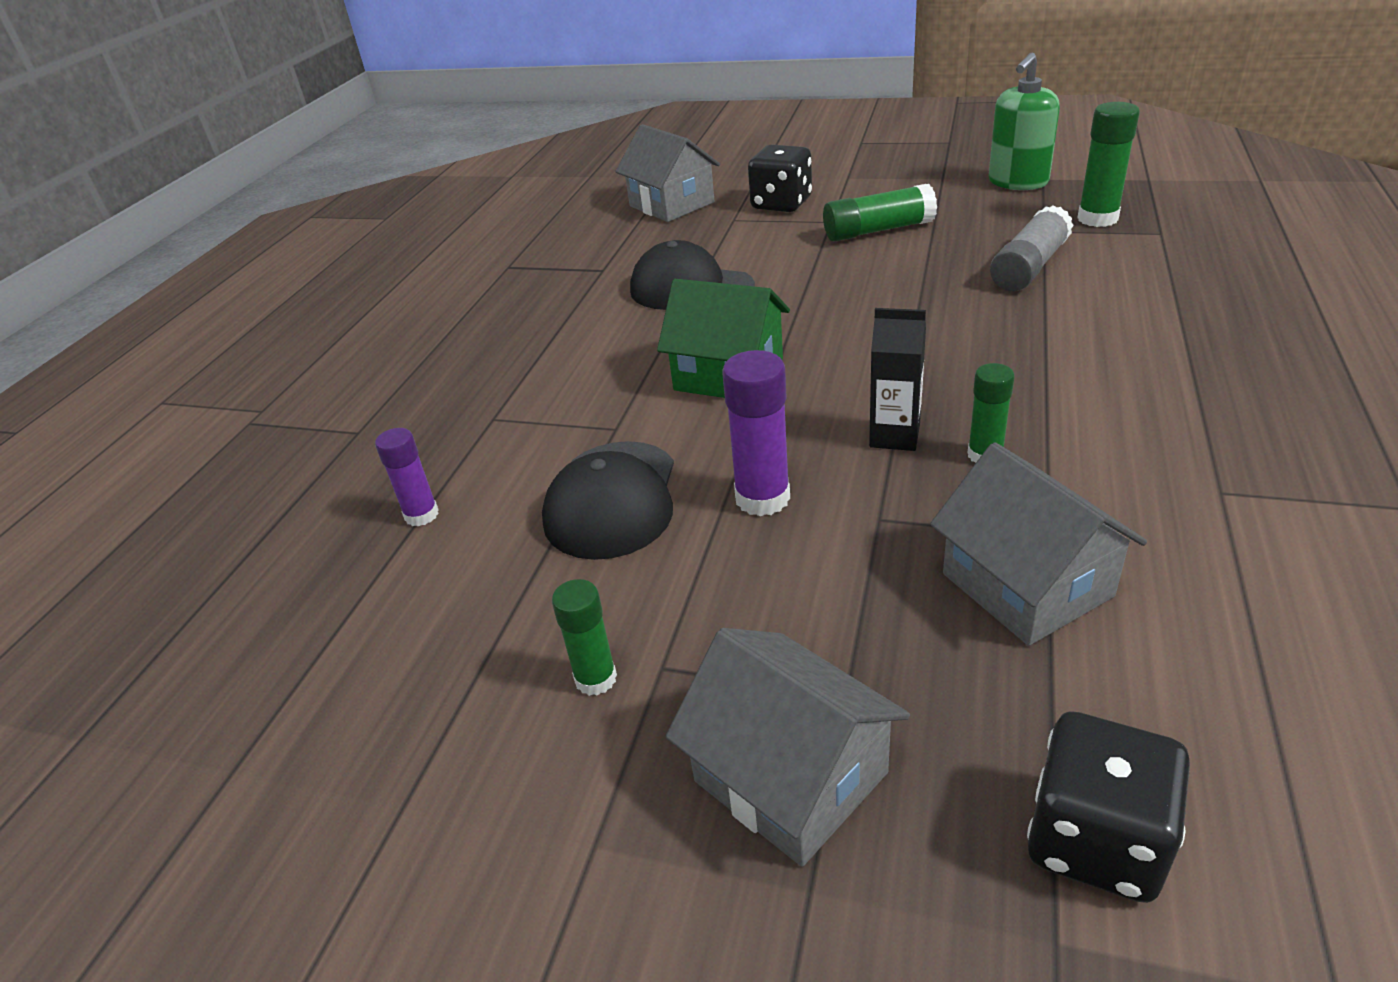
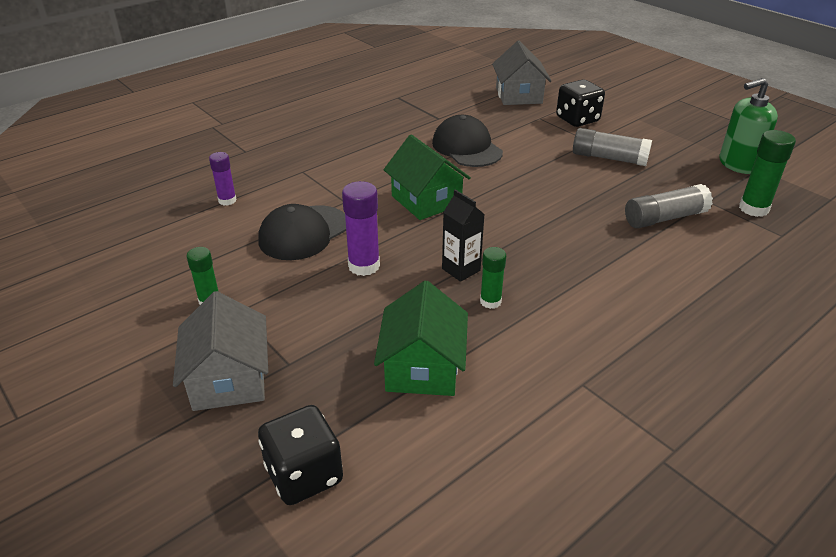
camera: 30 degrees right, 0 degrees up
green glue stick [823,184,937,242] -> grey glue stick [573,128,652,166]
grey house [930,442,1147,646] -> green house [374,281,468,396]

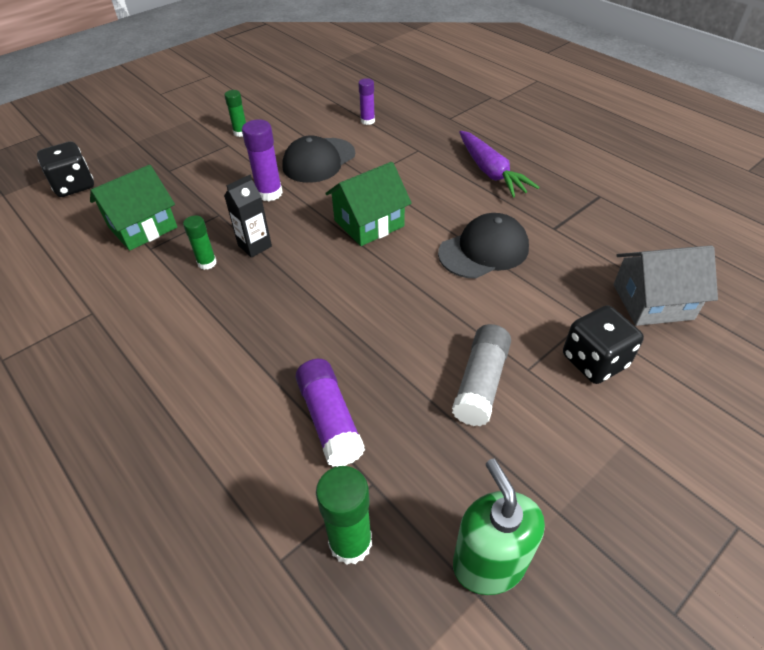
camera: 90 degrees right, 10 degrees up
grey house [173,291,268,411] -> none
black cap [258,204,346,260] -> black cap turned 90 degrees counterclockwise [282,135,355,183]
green house [374,281,468,396] -> green house turned 45 degrees counterclockwise [90,165,177,251]
grey glue stick [625,184,713,228] -> purple glue stick [295,359,365,467]
none -> purple carrot [459,131,539,197]

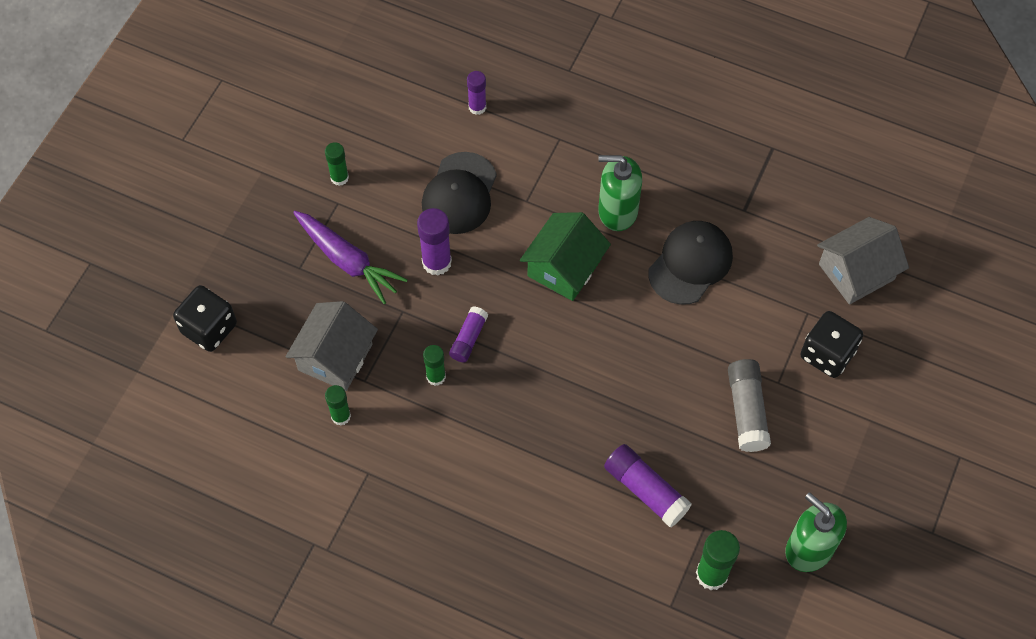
camera: 25 degrees left, 15 degrees up
green house [90,165,177,251] -> grey house [286,301,378,391]
black carton [224,175,272,258] -> purple glue stick [449,306,488,362]
purple carrot [459,131,539,197] -> purple carrot moved to [293,211,408,304]
none -> green glue stick [325,385,351,426]
none -> green soap dispenser [598,155,642,231]

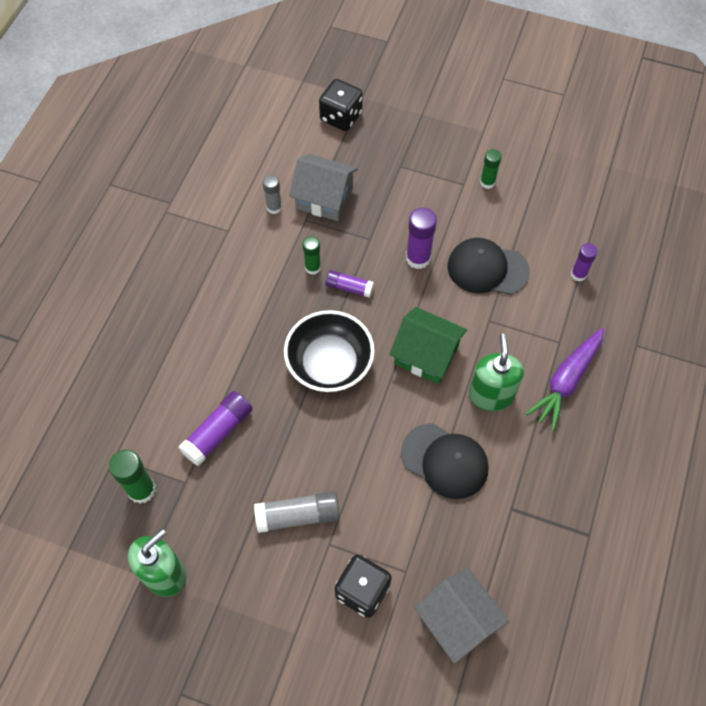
camera: 85 degrees right, 0 degrees up
purple carrot [293,211,408,304] -> purple carrot moved to [525,328,604,431]
green glue stick [325,385,351,426] -> grey glue stick [263,175,282,214]
none -> black bowl [284,310,375,392]

